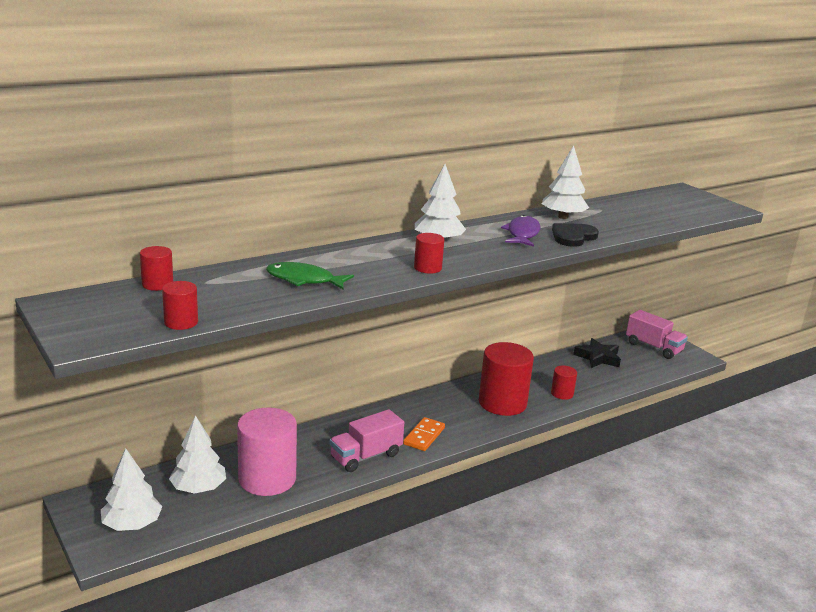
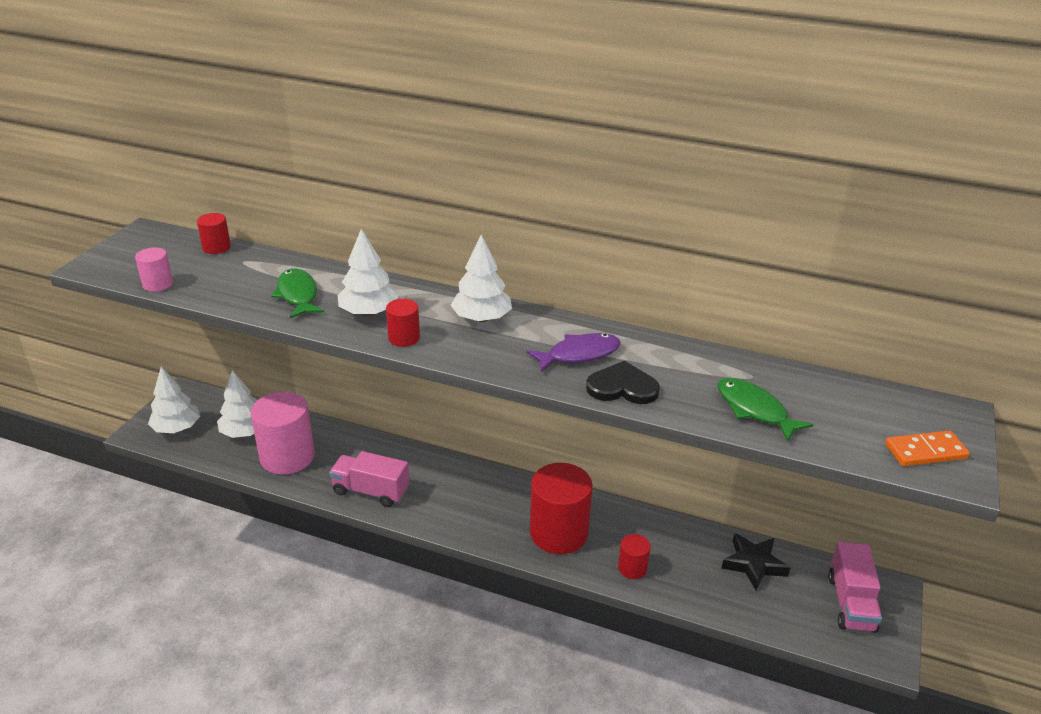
camera: 55 degrees right, 10 degrees up
red cylinder [162,281,198,330] -> pink cylinder [135,247,173,292]
orange domino [403,417,445,451] -> orange domino moved to [885,431,970,466]
white tree [542,145,589,219] -> white tree moved to [338,229,399,316]
none -> green fish [718,378,814,442]

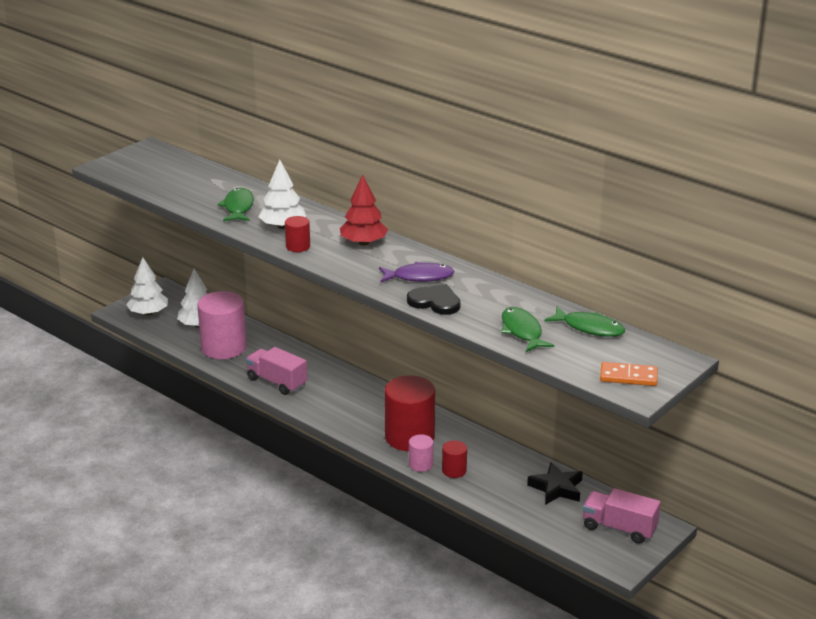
camera: 20 degrees right, 5 degrees down
pink cylinder [135,247,173,292] -> pink cylinder moved to [409,434,433,472]
red cylinder [197,213,231,254] -> none
white tree [451,235,512,322] -> red tree [340,175,388,246]
pink truck [828,542,882,633] -> pink truck turned 90 degrees clockwise [583,488,661,544]
none -> green fish [545,307,625,337]

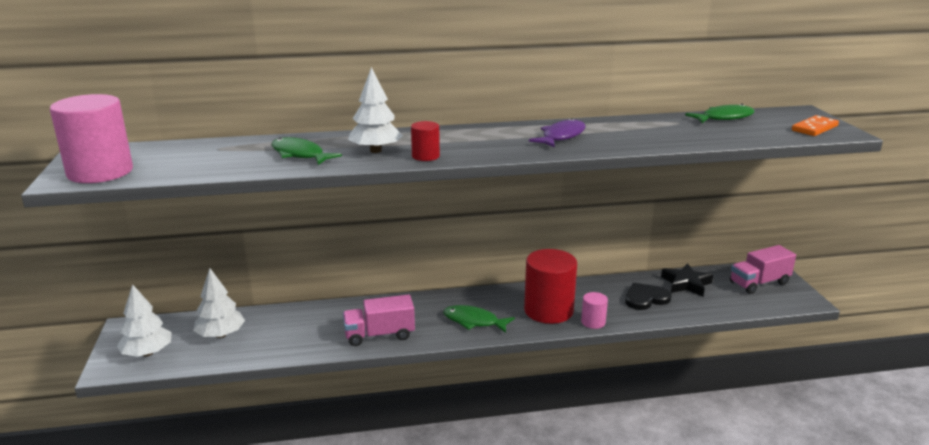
camera: 50 degrees left, 5 degrees down
pink cylinder [197,291,247,359] -> pink cylinder moved to [50,94,133,183]
red tree [340,175,388,246] -> none
black heart [407,284,461,315] -> black heart moved to [625,283,672,310]
red cylinder [442,440,467,478] -> none
green fish [501,307,554,352] -> green fish moved to [443,305,515,333]

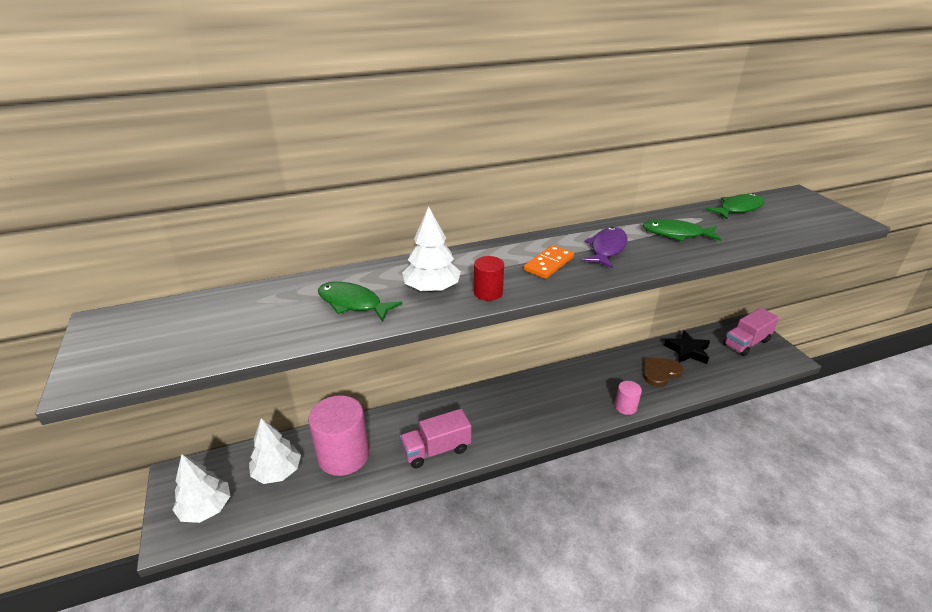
camera: 10 degrees left, 10 degrees up
pink cylinder [50,94,133,183] -> pink cylinder moved to [308,395,369,476]
green fish [443,305,515,333] -> green fish moved to [642,219,721,241]
red cylinder [524,249,577,324] -> none
black heart [625,283,672,310] -> brown heart [644,357,683,387]
orange domino [792,115,839,136] -> orange domino moved to [524,245,574,279]

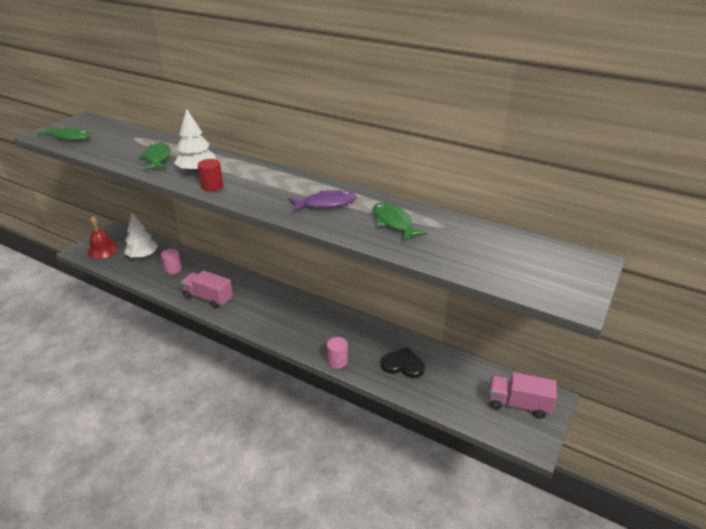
camera: 50 degrees right, 0 degrees up
white tree [172,454,230,523] -> red bell [87,216,118,259]
pink cylinder [308,395,369,476] -> pink cylinder [161,249,182,274], size x0.48
orange domino [524,245,574,279] -> none
brown heart [644,357,683,387] -> black heart [381,347,425,378]
black star [664,330,710,364] -> none
green fish [705,193,765,219] -> green fish moved to [37,127,91,141]

